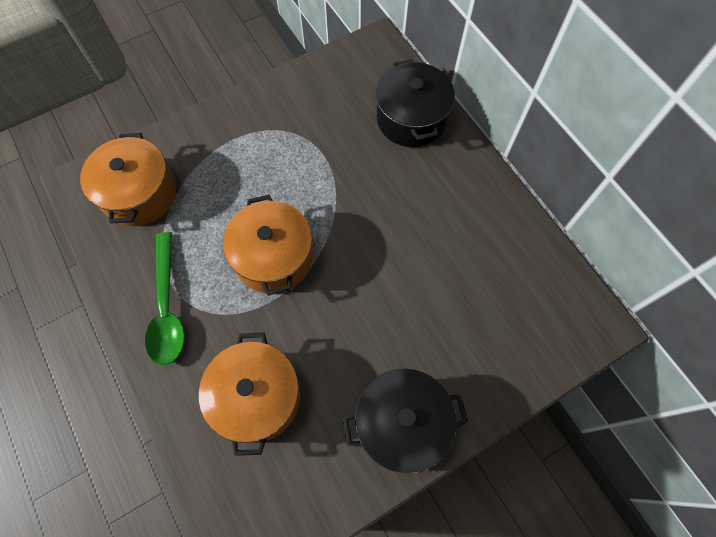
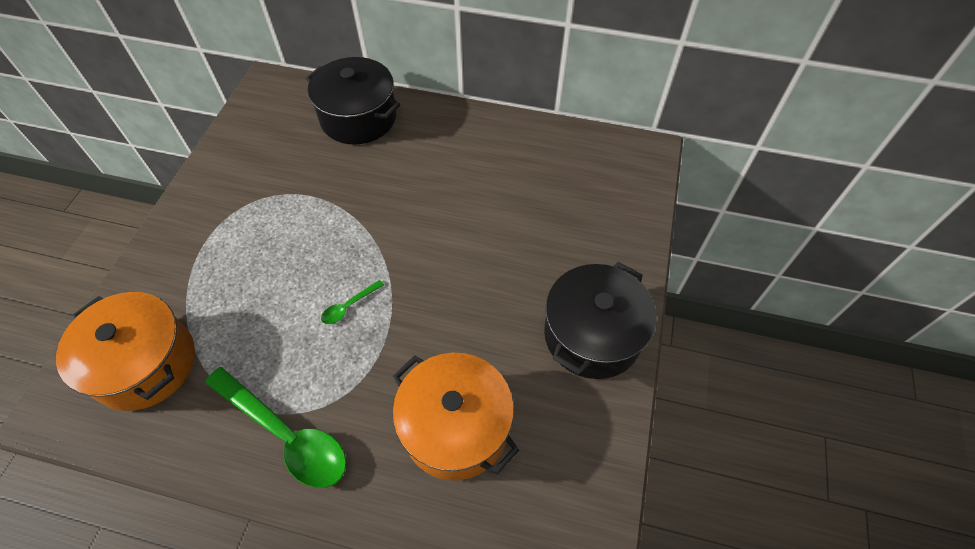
camera: 45 degrees left, 10 degrees down
orange pot [223,195,313,296] -> green spoon [321,280,384,324]

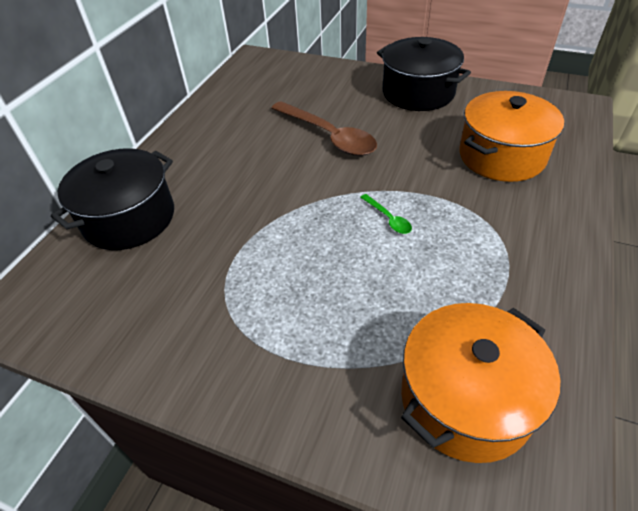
camera: 80 degrees left, 10 degrees down
green spoon [205,367,347,488] -> none
none -> brown spoon [271,101,377,156]

